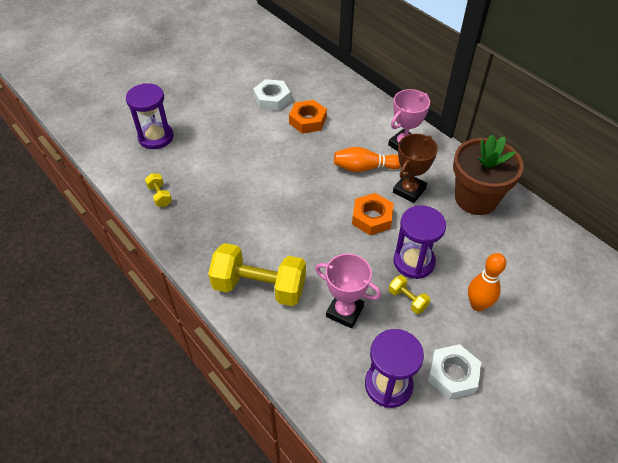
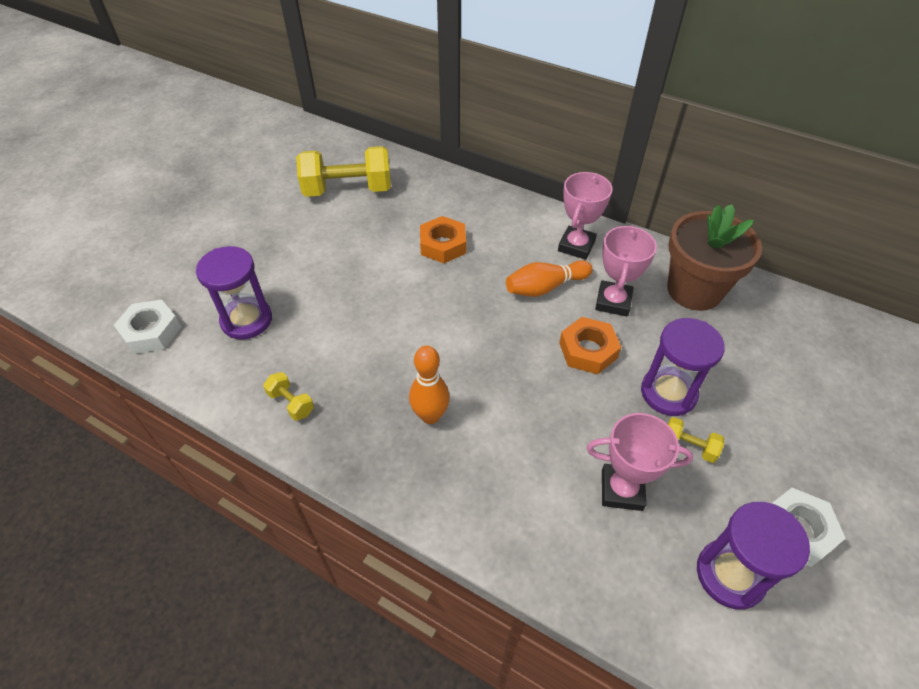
camera: 20 degrees left, 0 degrees up
yellow dumbbell [208,243,306,306] -> yellow dumbbell moved to [296,146,391,197]
white nut [253,79,291,111] -> white nut moved to [114,299,181,354]
brown trophy [393,134,438,203] -> pink trophy [595,225,657,317]
orange bowling pin [468,253,506,311] -> orange bowling pin moved to [409,346,450,424]

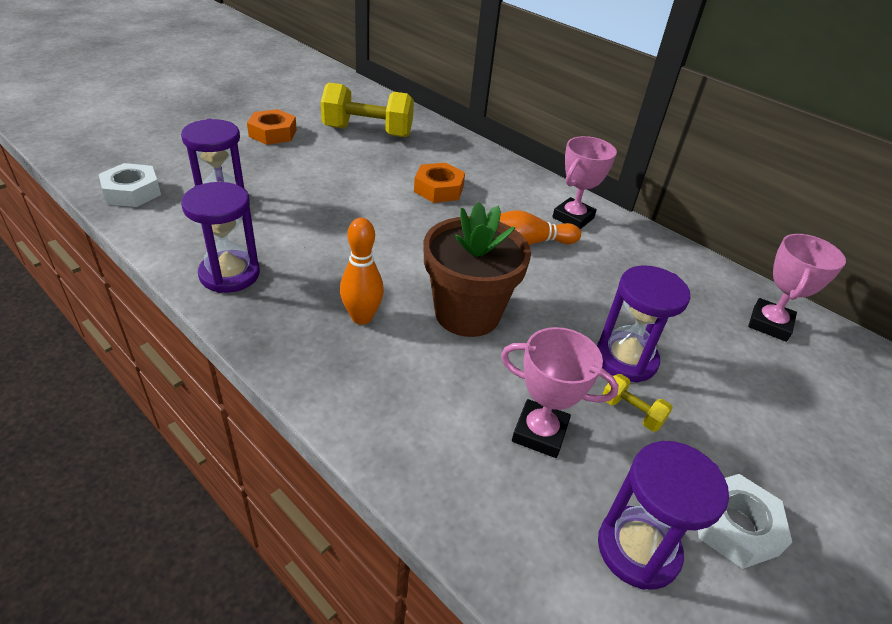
camera: 10 degrees right, 10 degrees down
yellow dumbbell [263,372,314,421] -> purple hourglass [181,182,260,293]
orange nut [559,317,621,374] -> orange nut moved to [247,109,297,145]
pink trophy [595,225,657,317] -> pink trophy moved to [748,234,846,342]
brown flower pot [667,204,762,311] -> brown flower pot moved to [424,202,531,337]

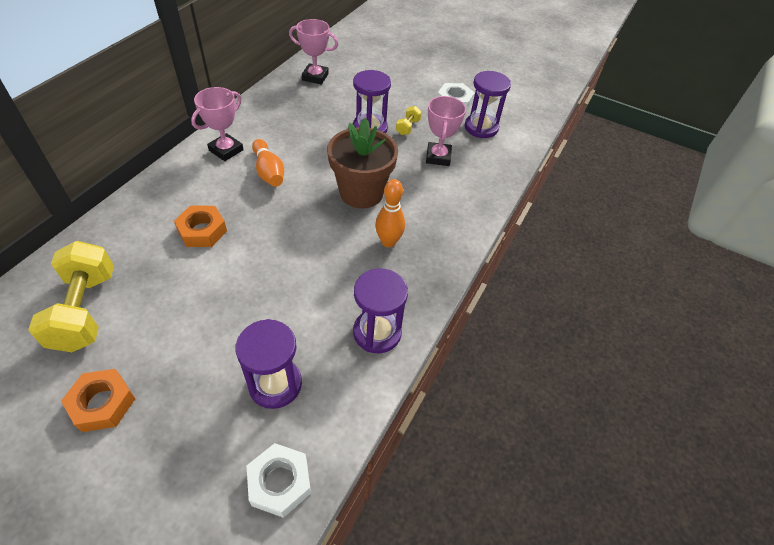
camera: 105 degrees left, 10 degrees up
pink trophy [552,136,617,229] -> pink trophy turned 75 degrees counterclockwise [191,87,244,161]

